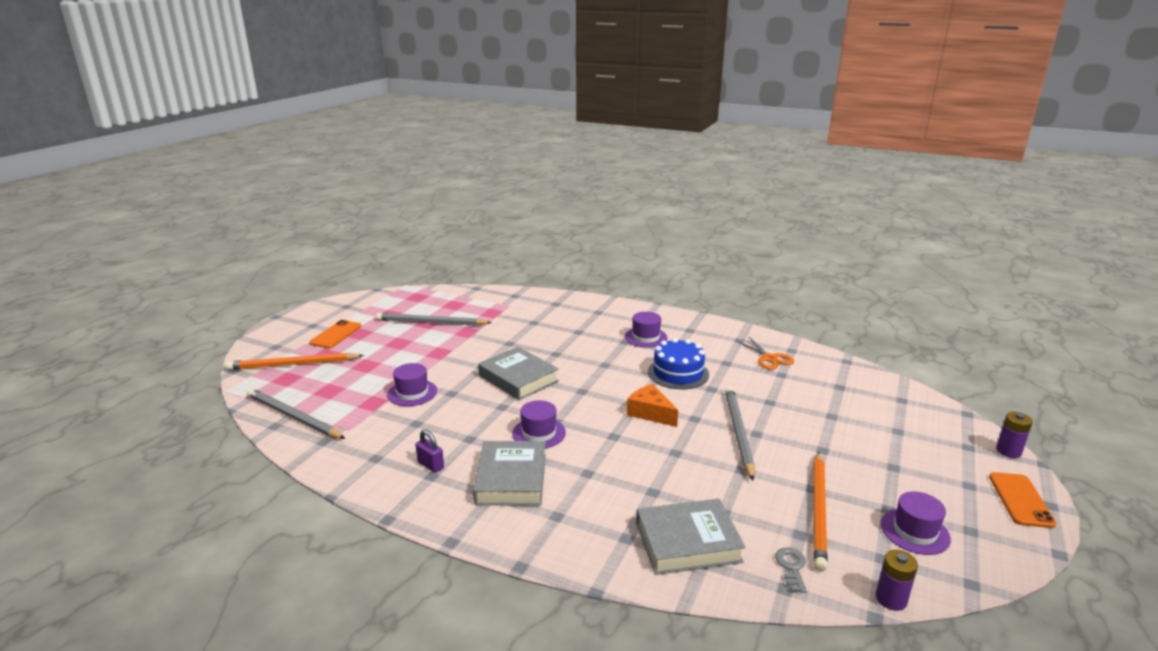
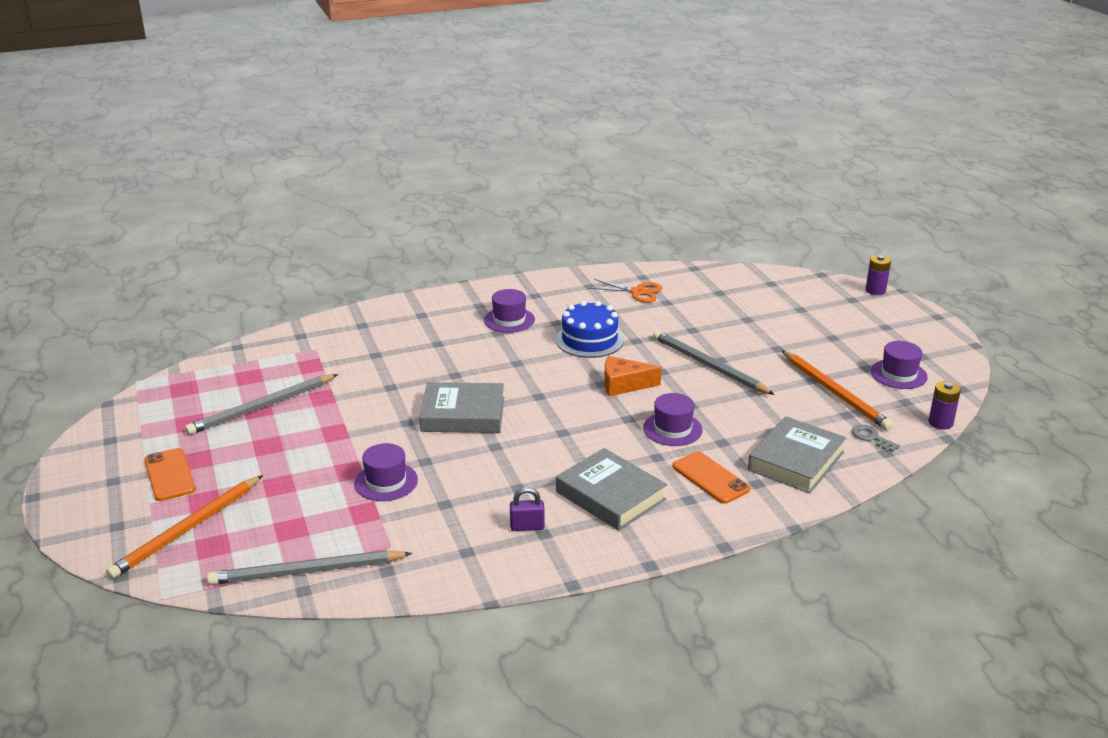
camera: 45 degrees left, 5 degrees up
purple hat [512,400,566,448] -> purple hat moved to [643,393,703,446]
orange phone [989,472,1057,528] -> orange phone moved to [672,451,750,504]

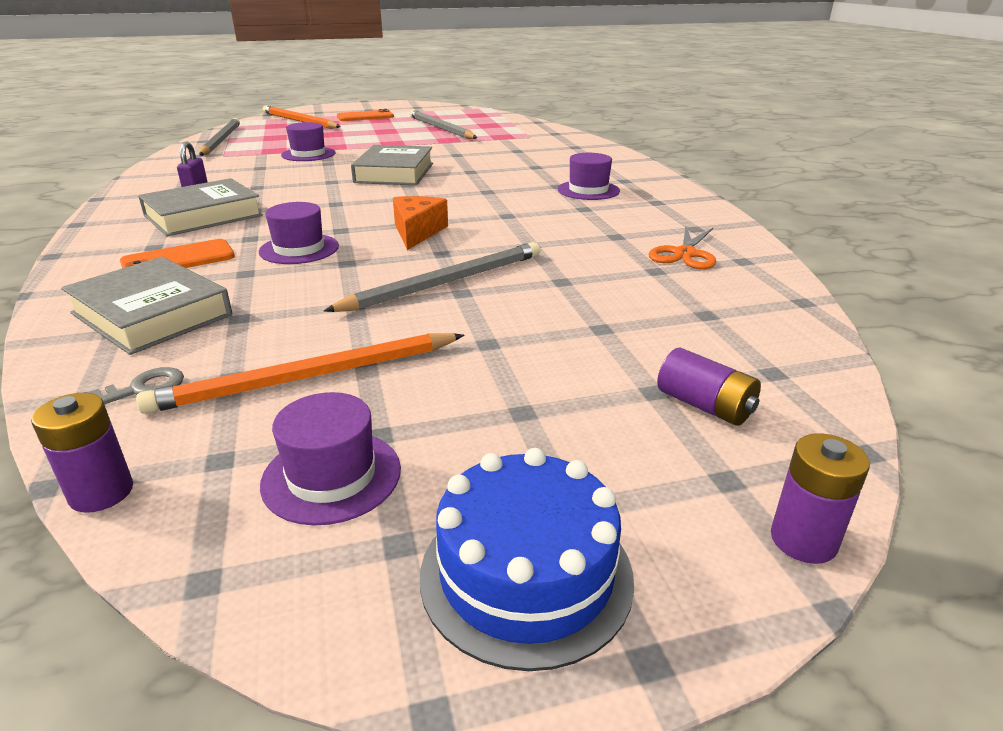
camera: 95 degrees right, 0 degrees up
blue cake [556,301,624,358] -> blue cake moved to [420,448,634,671]
none -> purple battery [657,348,761,426]

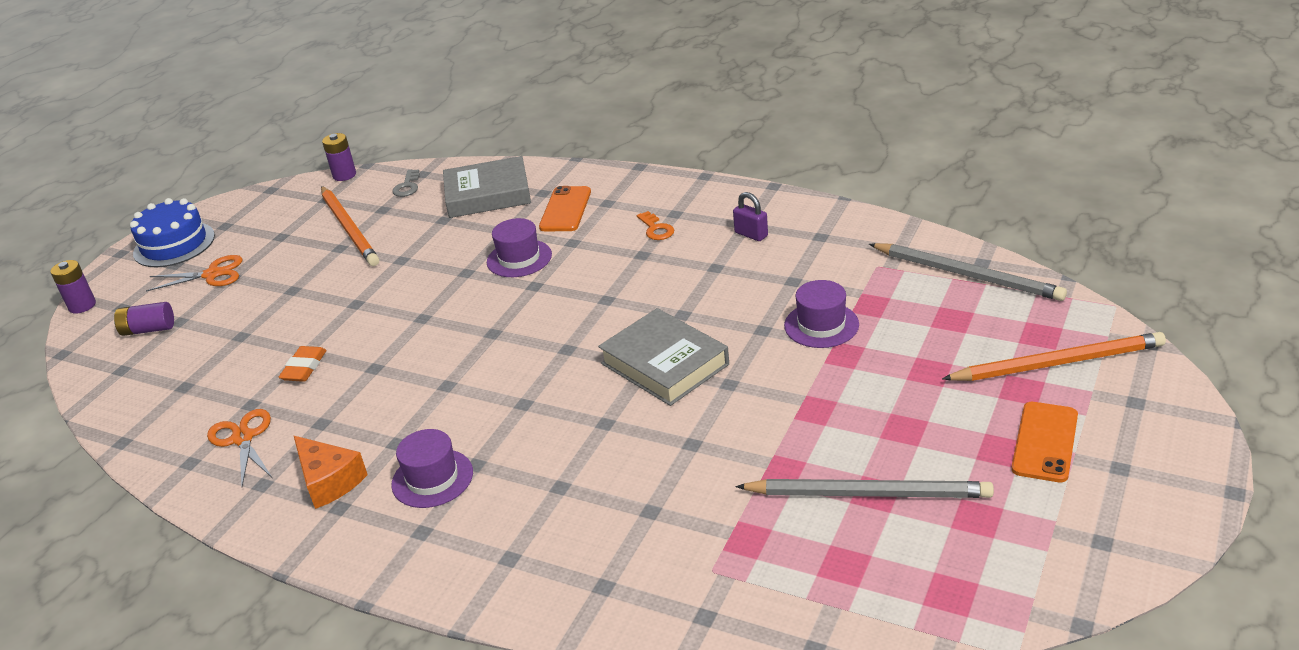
camera: 135 degrees right, 5 degrees up
orange pencil [136,333,464,414] -> orange pencil turned 135 degrees clockwise [321,186,379,266]
grey book [138,178,263,236] -> orange key [637,211,674,240]
purple hat [260,392,401,525] -> none
grey pencil [324,242,540,312] -> none
orange cheese [393,196,448,250] -> orange cheese moved to [294,436,368,509]
none -> orange scissors [146,255,243,291]
none -> orange eraser [279,346,327,382]

